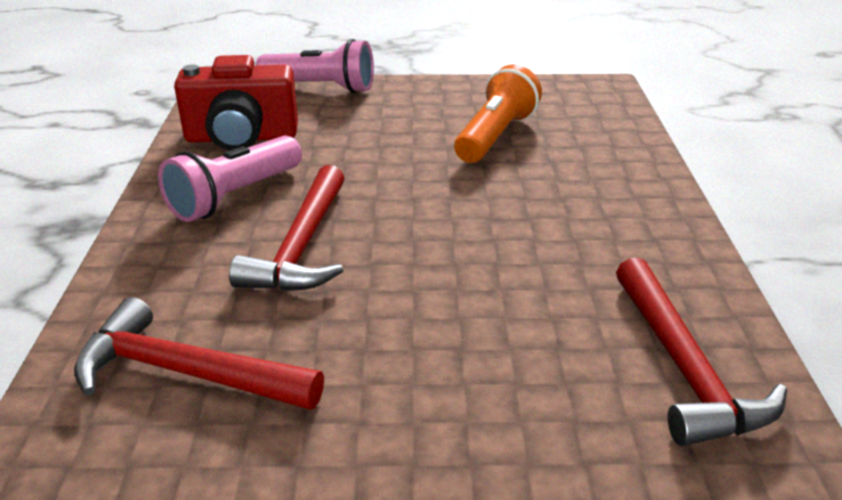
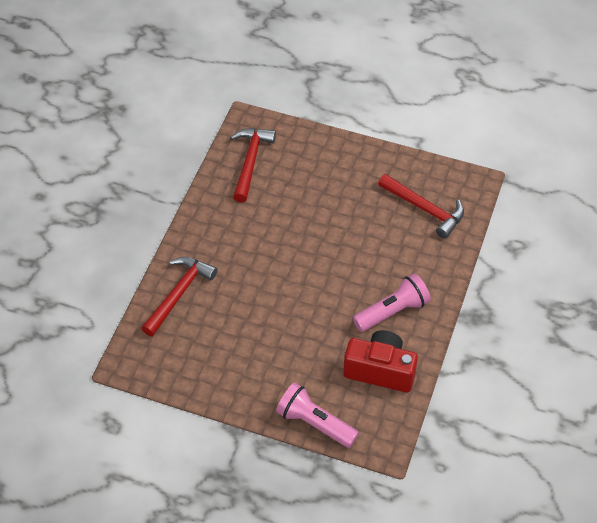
camera: 160 degrees left, 20 degrees up
red hammer [229,165,344,292] -> red hammer moved to [141,257,217,337]
orange flashlight [454,64,542,163] -> none

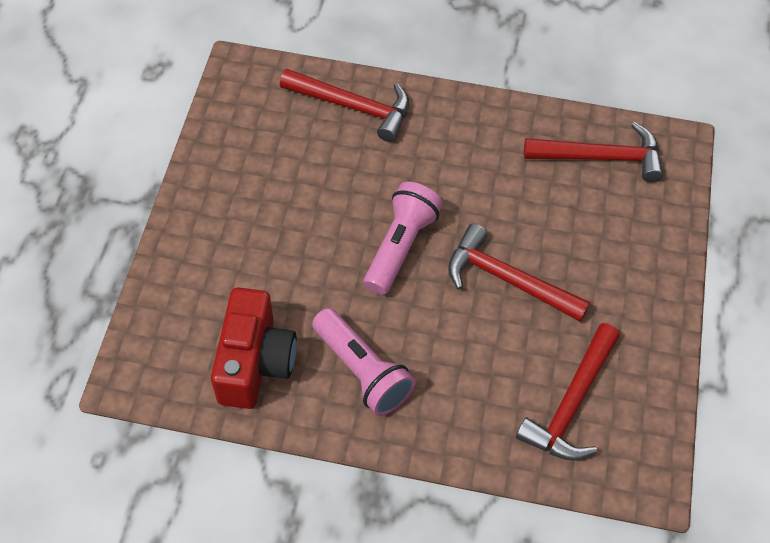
camera: 80 degrees right, 5 degrees up
pink flashlight [276,383,359,448] -> pink flashlight moved to [364,182,443,295]
none -> red hammer [448,224,590,322]

